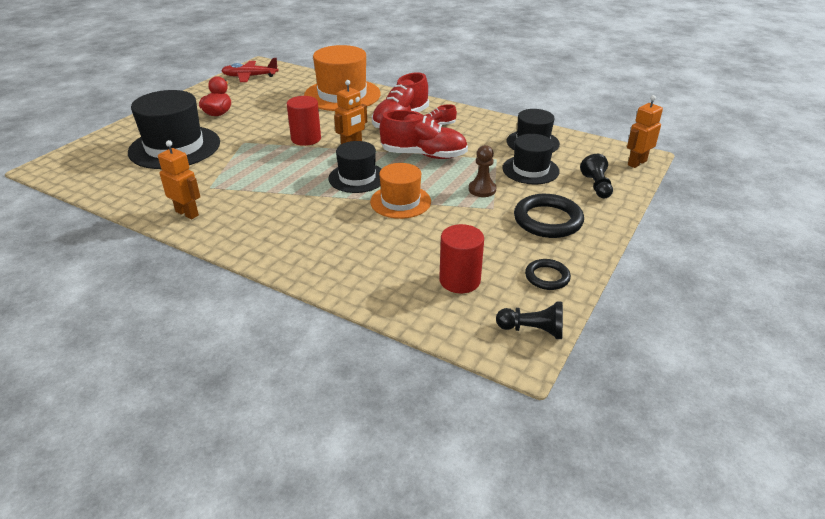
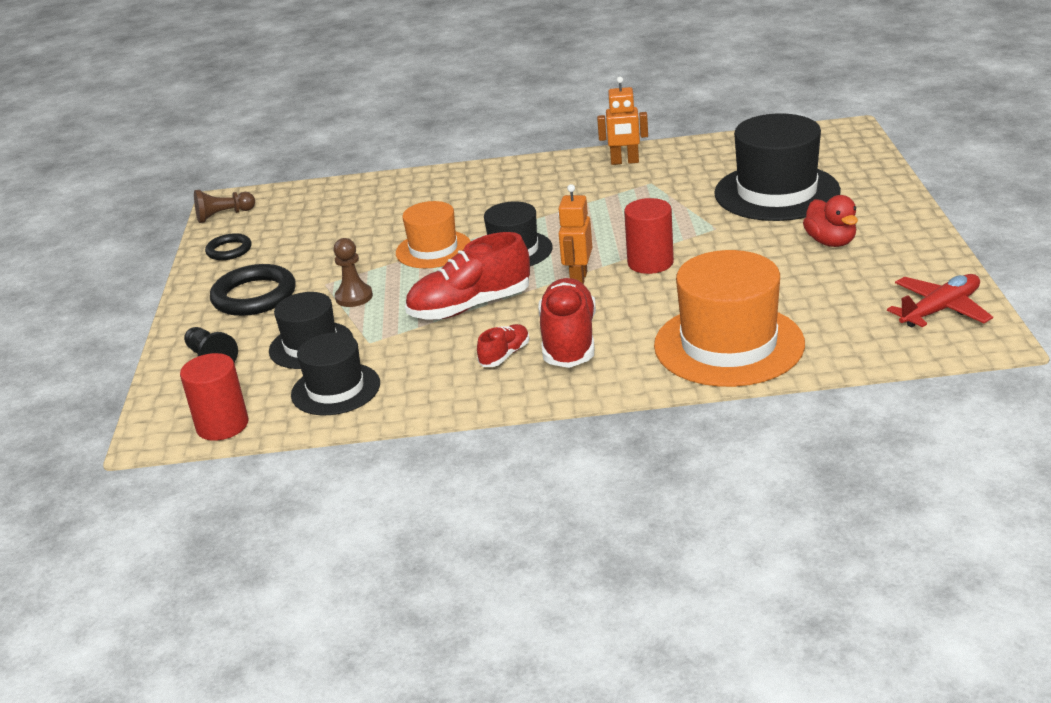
camera: 150 degrees right, 5 degrees down
red cylinder [439,224,484,293] -> red cylinder moved to [180,353,249,441]
black pawn [496,302,563,339] -> brown pawn [194,190,255,223]
orange robot [627,95,663,168] -> none

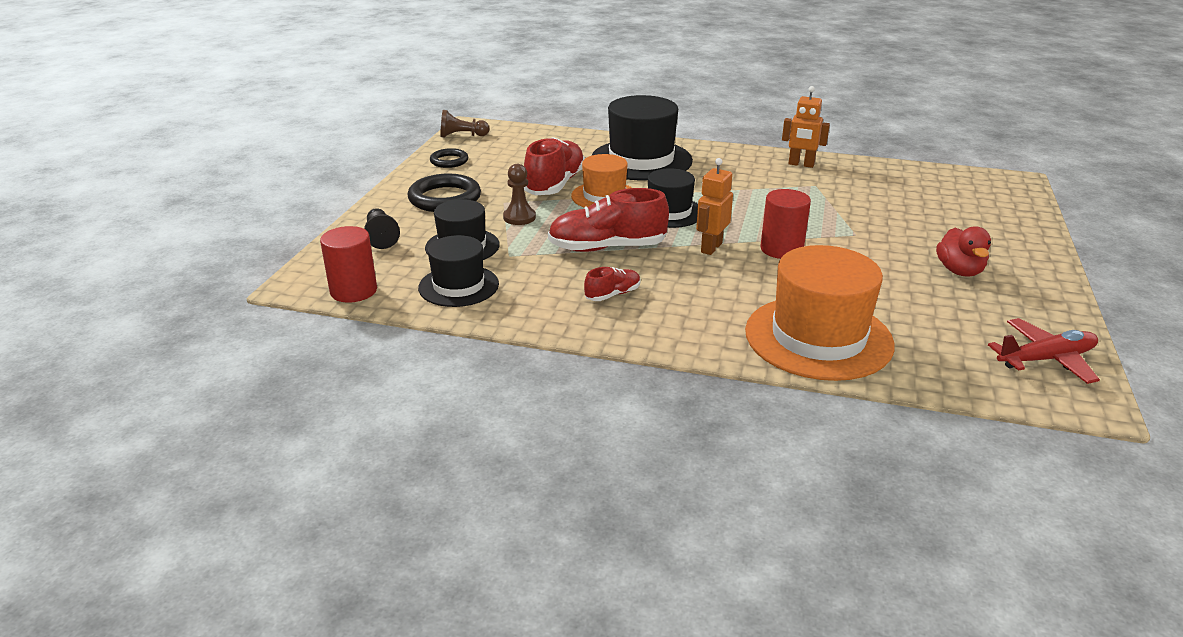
camera: 15 degrees right, 0 degrees up
red shoe [538,278,596,368] -> red shoe moved to [524,137,585,195]
black hat [714,114,841,221] -> black hat moved to [592,95,693,181]

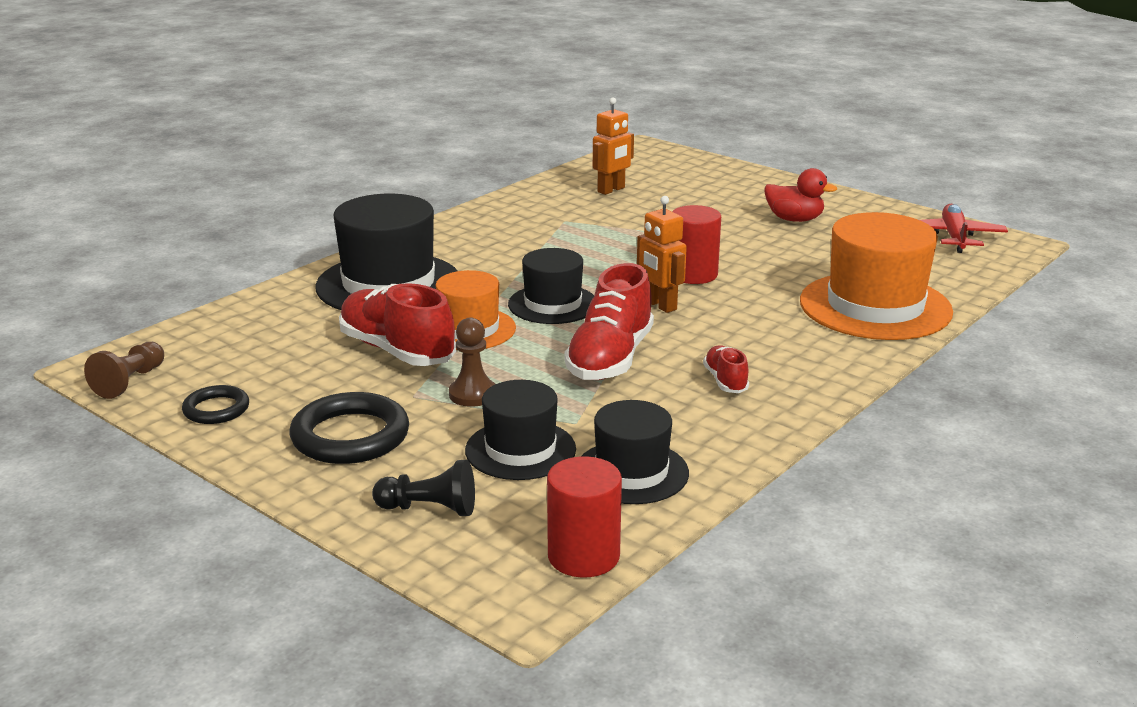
camera: 65 degrees left, 5 degrees down
orange robot [782,86,830,168] -> orange robot moved to [593,97,634,195]

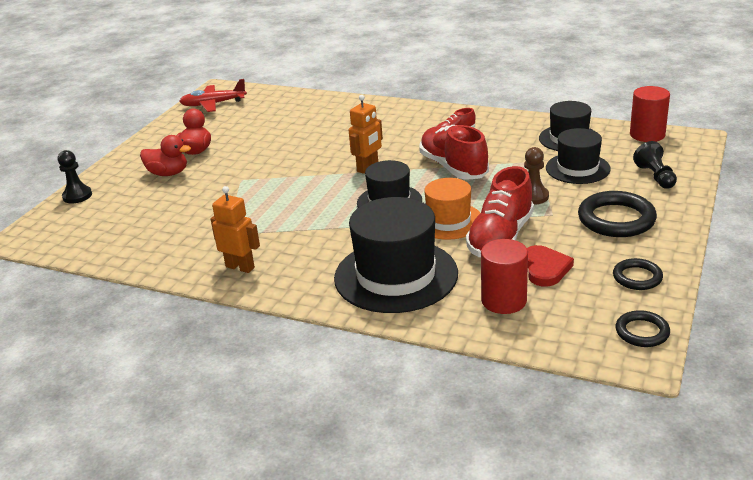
camera: 105 degrees left, 5 degrees up
brown pawn [84,342,164,399] -> black ring [616,310,670,347]
red shoe [564,263,654,380] -> red shoe turned 120 degrees counterclockwise [419,125,489,180]
orange robot [593,97,634,195] -> orange robot moved to [210,186,260,273]
red cylinder [672,205,721,284] -> red cylinder moved to [481,239,528,314]
orange hat [800,212,953,340] -> none
none -> black pawn [58,150,92,204]
none -> red duck [140,135,191,176]
none -> red heart [527,245,574,286]

